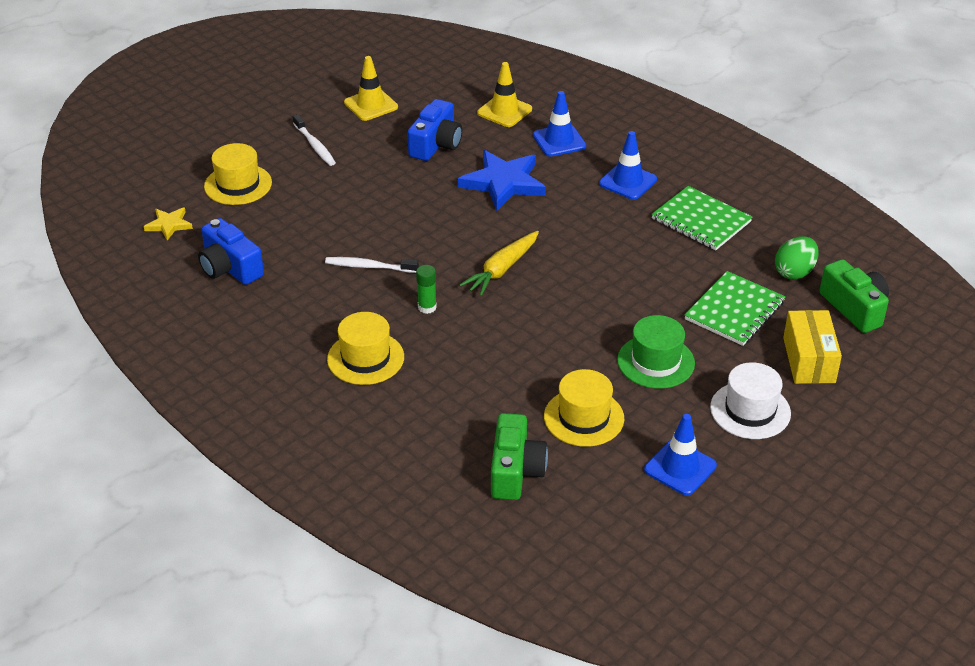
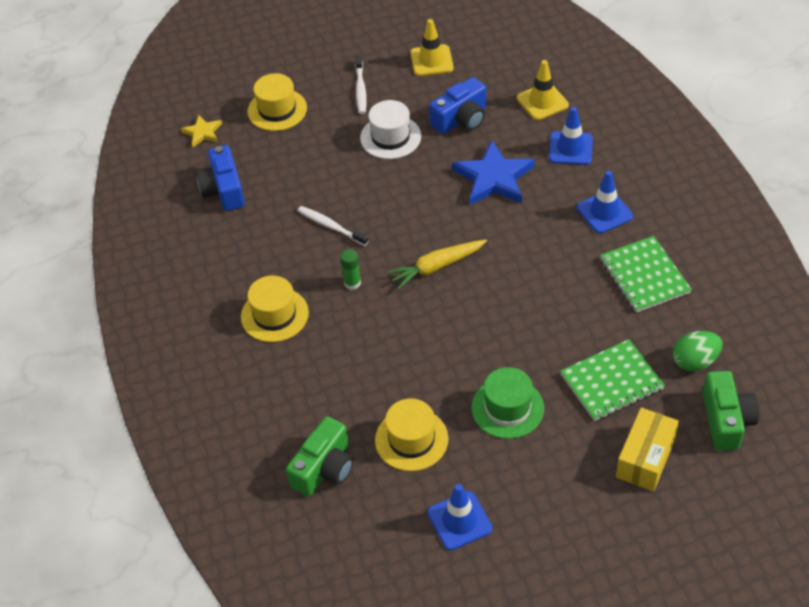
camera: 30 degrees right, 10 degrees up
white hat [710,362,791,439] -> white hat moved to [360,100,421,159]

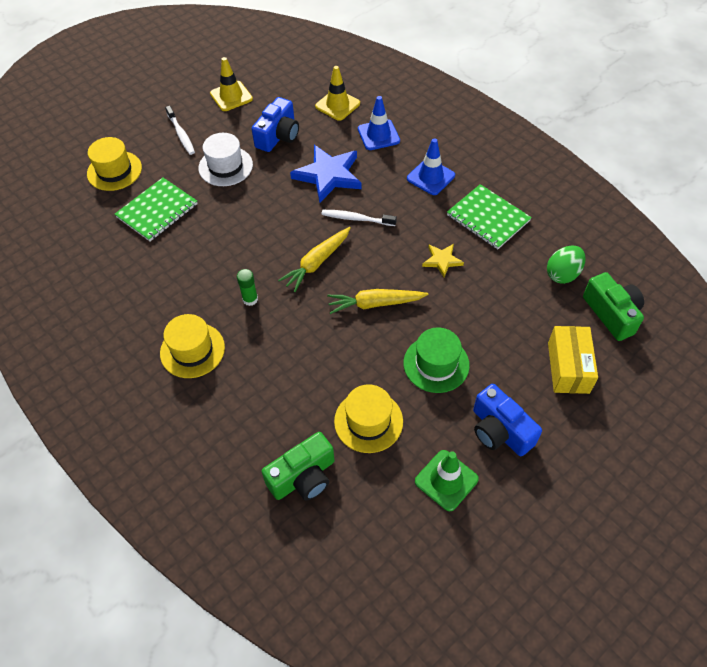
camera: 25 degrees left, 5 degrees up
yellow star [181,115,222,147] -> yellow star moved to [422,244,464,277]
blue camera [196,145,245,211] -> blue camera moved to [473,384,542,456]
green camera [286,416,353,496] -> green camera turned 45 degrees clockwise [262,432,334,501]
white toothbrush [297,206,369,246] -> white toothbrush moved to [321,210,397,226]
blue traffic cone [427,484,492,550] -> green traffic cone [415,450,479,511]
green notebook [560,339,665,421] -> green notebook moved to [115,177,198,241]
none -> yellow carrot [327,289,428,314]

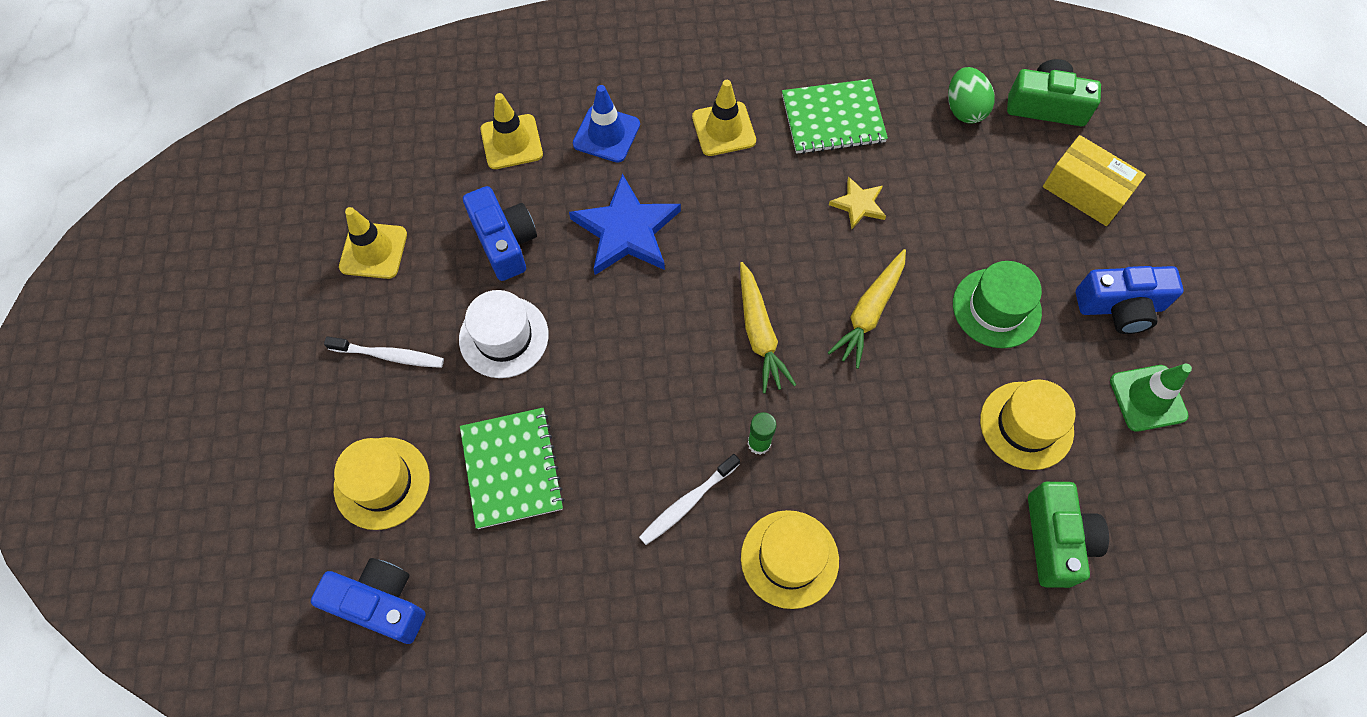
camera: 55 degrees left, 10 degrees up
white toothbrush [321,210,397,226] -> white toothbrush moved to [639,454,740,545]
blue traffic cone [407,138,455,195] -> yellow traffic cone [692,80,756,156]
none -> blue camera [311,558,426,644]

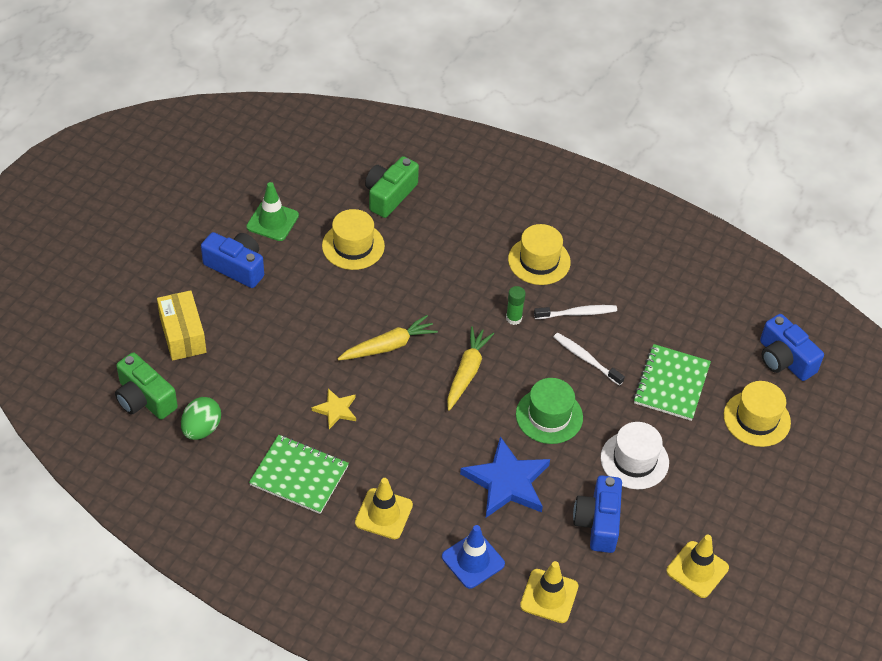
camera: 150 degrees left, 15 degrees down
white toothbrush [324,336,444,368] -> white toothbrush moved to [554,333,625,386]
green hat [953,261,1042,348] -> green hat moved to [516,378,583,444]

